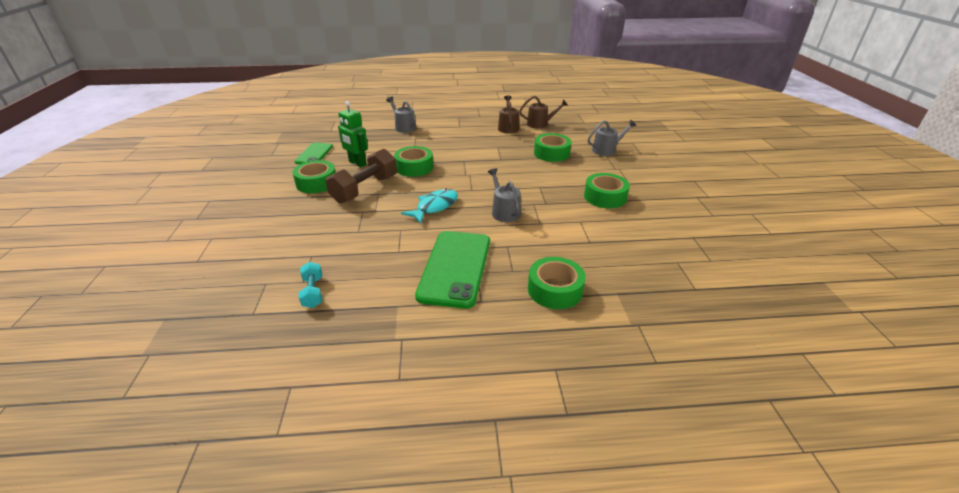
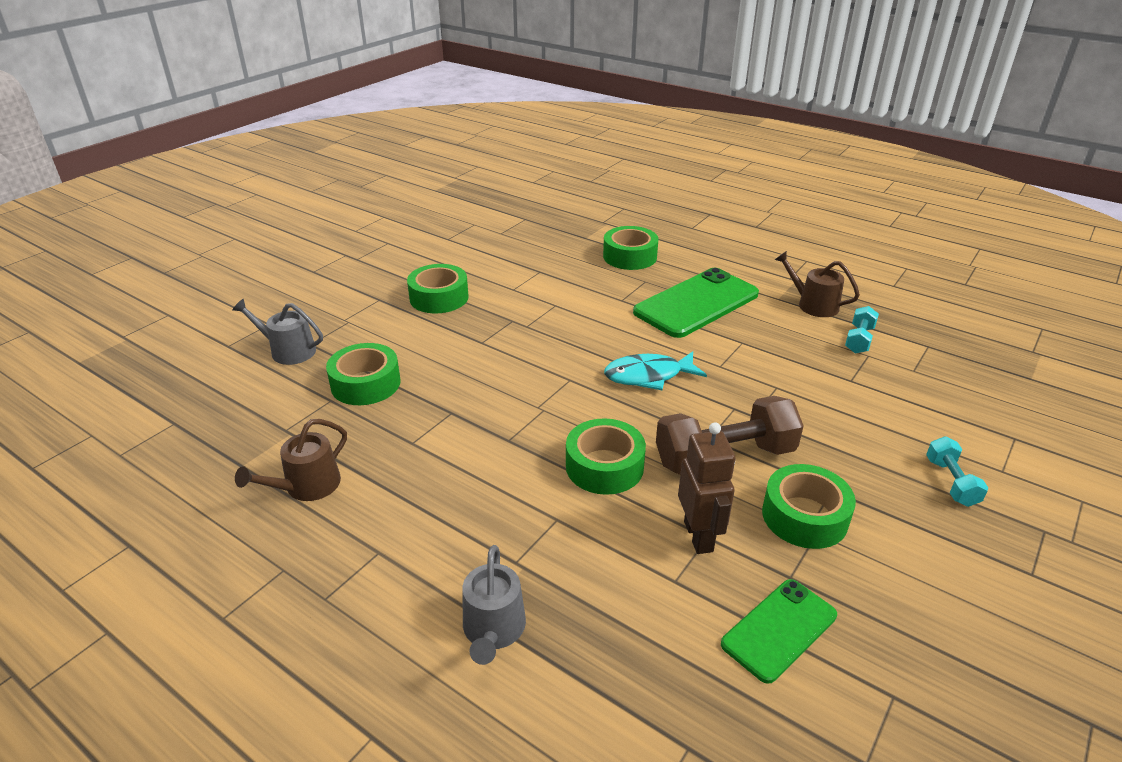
camera: 140 degrees left, 0 degrees up
green robot [338,101,368,167] -> brown robot [678,423,735,554]
grey watering can [488,168,521,222] -> none
brown watering can [519,96,568,128] -> brown watering can moved to [775,251,860,317]
none -> turquoise dumbbell [926,436,988,507]

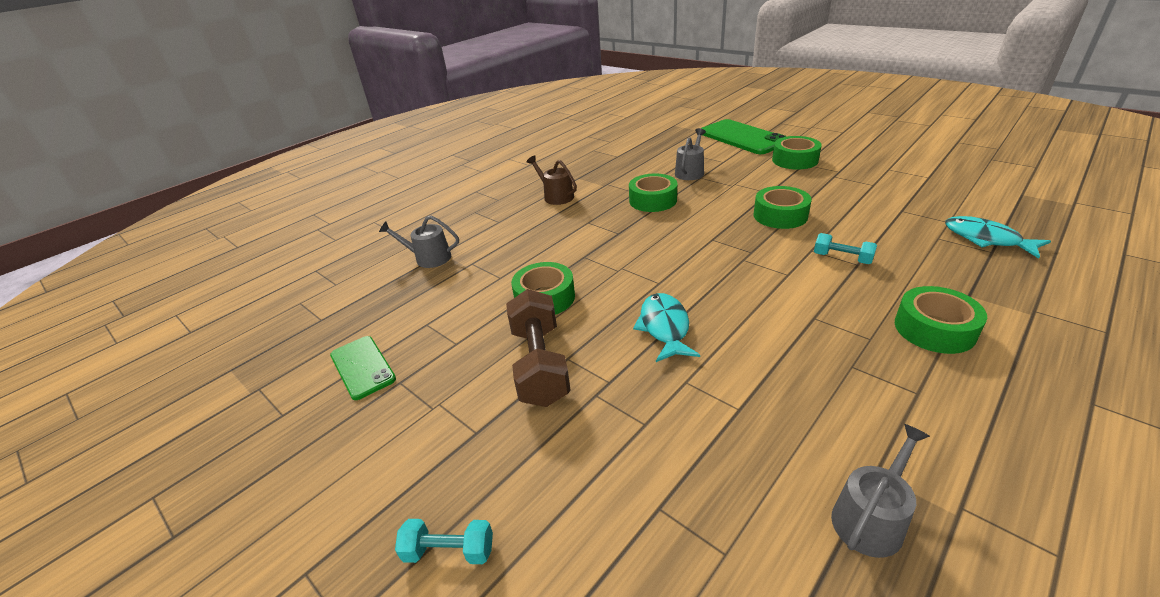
camera: 100 degrees right, 0 degrees up
green phone [633,268,759,338] -> green phone moved to [701,119,786,154]
brown robot [678,423,735,554] -> none
green tape [762,464,856,549] -> green tape moved to [772,136,822,170]
brown watering can [775,251,860,317] -> grey watering can [831,424,930,558]
turquoise dumbbell [845,306,879,354] -> turquoise dumbbell moved to [814,233,877,264]
none -> turquoise fish [945,216,1051,259]

